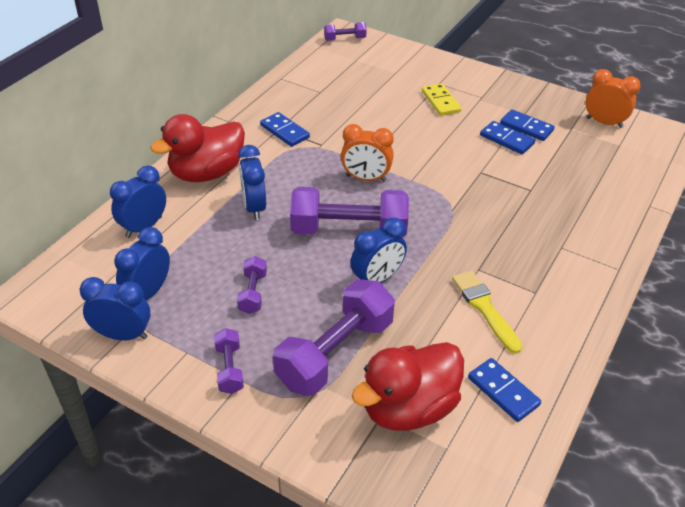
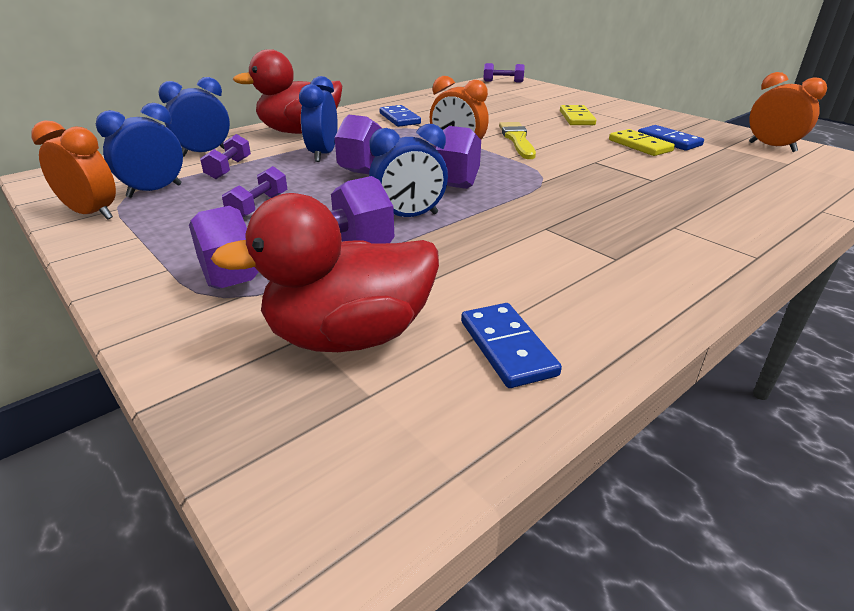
camera: 20 degrees right, 10 degrees down
blue clock [79,277,151,341] -> orange clock [31,120,116,220]
purple dumbbell [214,328,244,394] -> purple dumbbell moved to [200,134,251,179]
yellow brush [452,270,522,354] -> yellow brush moved to [499,122,536,159]
blue domino [480,121,535,154] -> yellow domino [609,129,675,156]

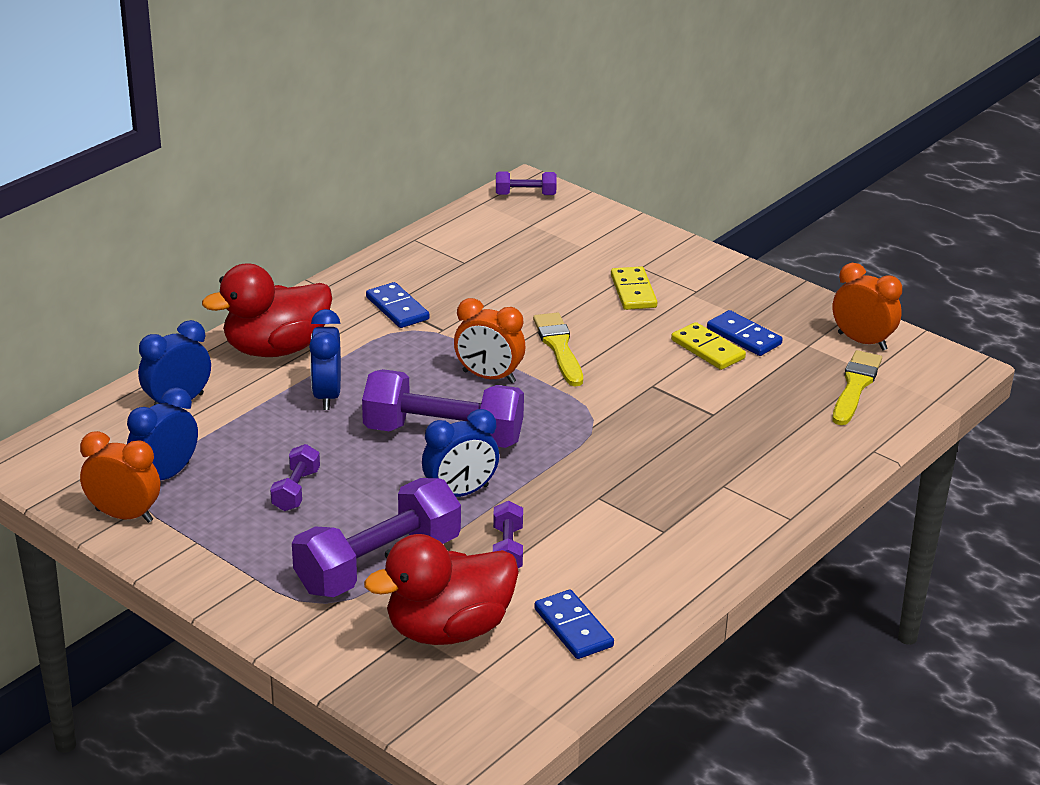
camera: 10 degrees left, 0 degrees up
purple dumbbell [200,134,251,179] -> purple dumbbell moved to [493,501,523,568]
none -> yellow brush [833,350,882,425]

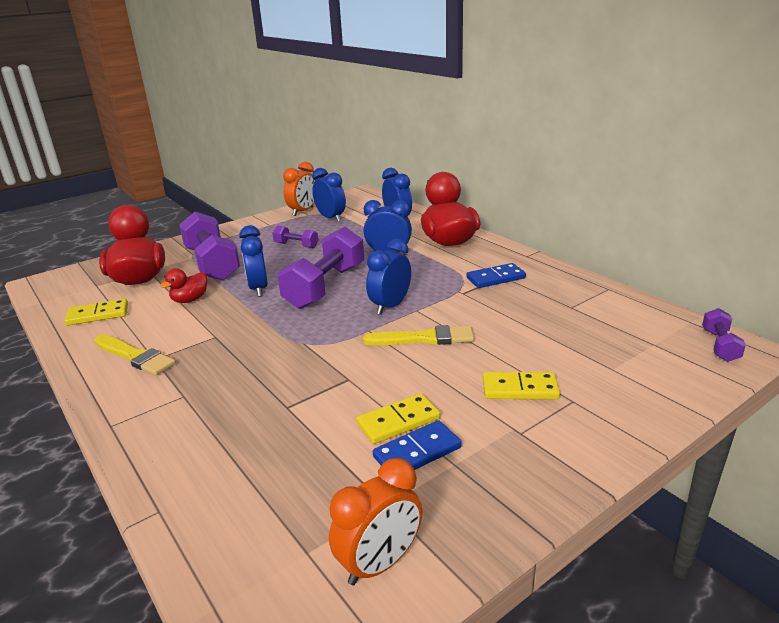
camera: 105 degrees right, 5 degrees down
orange clock [454,298,525,383] -> blue clock [366,239,411,315]
purple dumbbell [493,501,523,568] -> red duck [160,268,207,303]
blue domino [534,590,614,659] -> yellow domino [64,299,128,326]
yellow brush [833,350,882,425] -> yellow brush moved to [94,335,176,375]

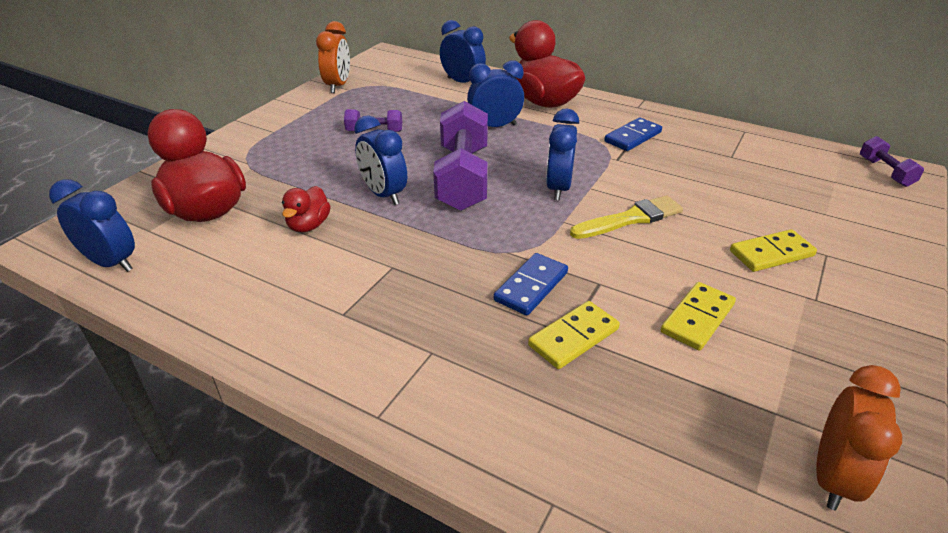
camera: 25 degrees left, 10 degrees up
yellow domino [64,299,128,326] -> yellow domino moved to [528,301,620,369]
yellow brush [94,335,176,375] -> none
purple dumbbell [179,212,240,281] -> none
blue clock [312,168,346,222] -> blue clock moved to [49,179,135,272]
blue domino [373,420,462,470] -> blue domino moved to [494,253,568,315]

